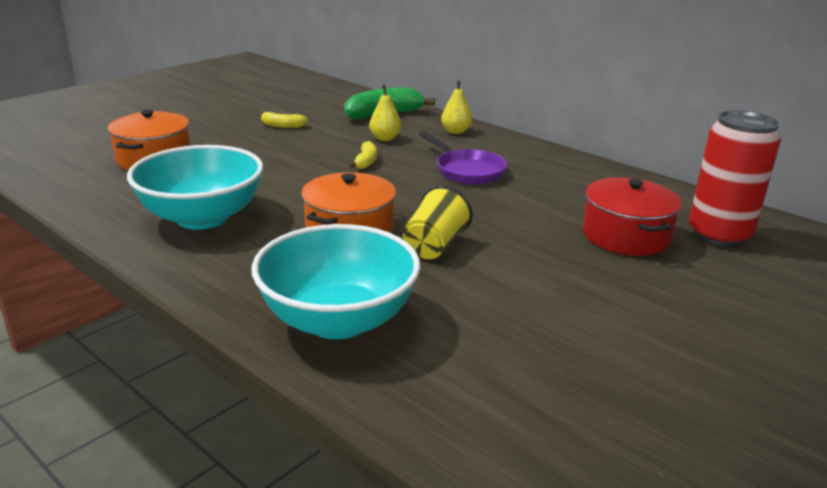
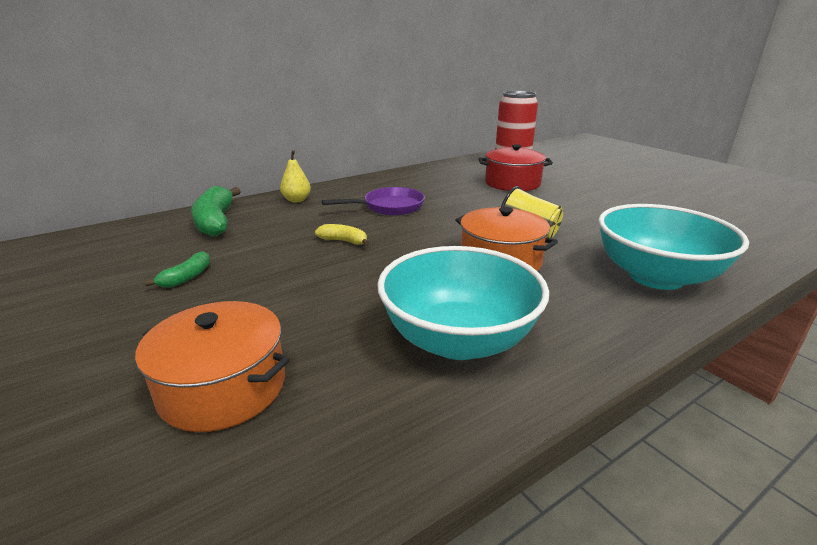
camera: 75 degrees left, 0 degrees up
yellow banana [258,112,308,128] -> green banana [144,251,210,288]
yellow pear [369,85,402,141] -> none

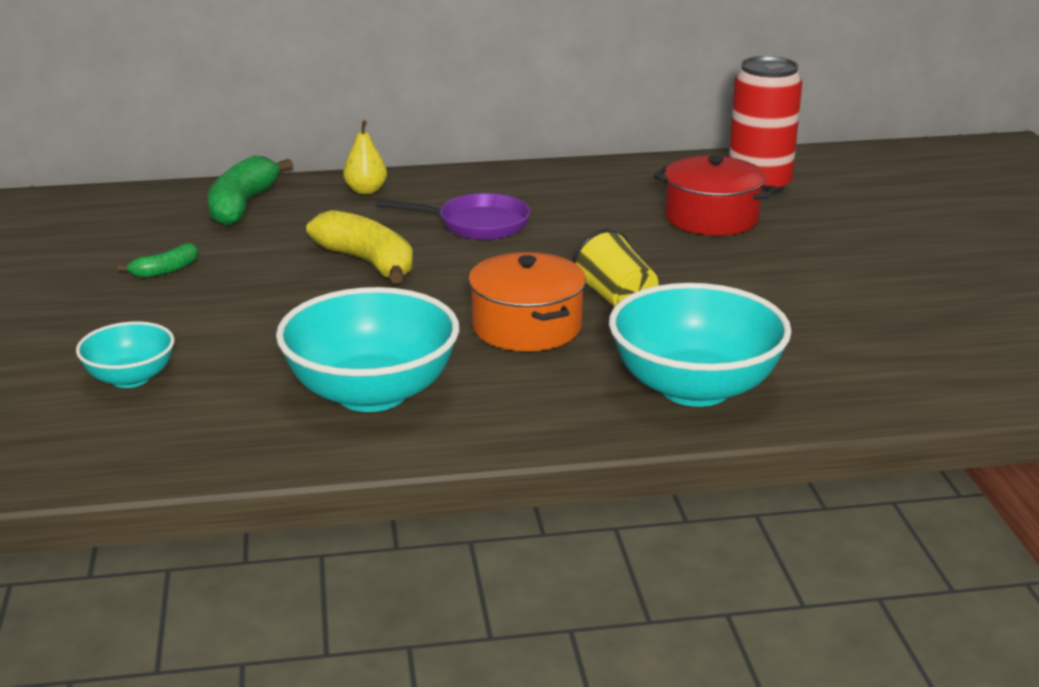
camera: 25 degrees right, 0 degrees up
orange pot [135,301,290,432] -> turquoise bowl [76,321,174,388]
yellow banana [315,224,369,246] -> yellow banana [306,210,413,283], size x1.91

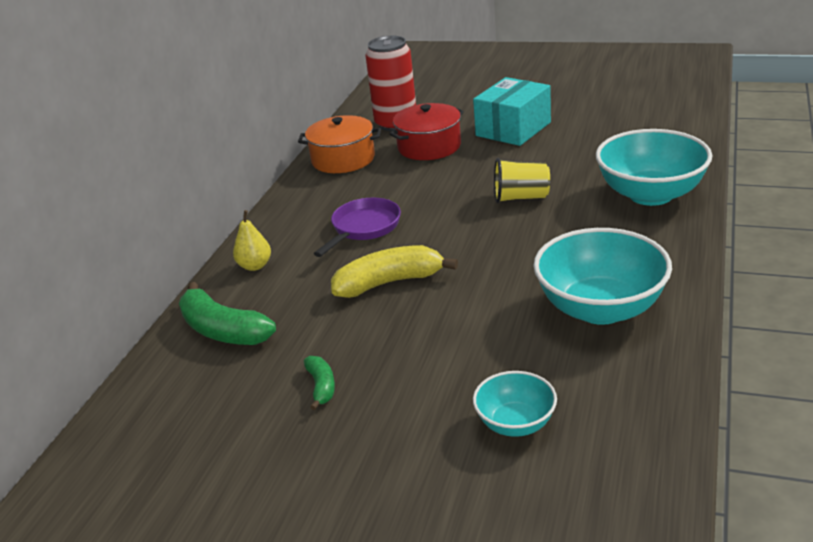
camera: 60 degrees left, 5 degrees up
orange pot [468,252,586,352] -> orange pot moved to [298,115,381,173]
none -> turquoise box [473,77,551,146]

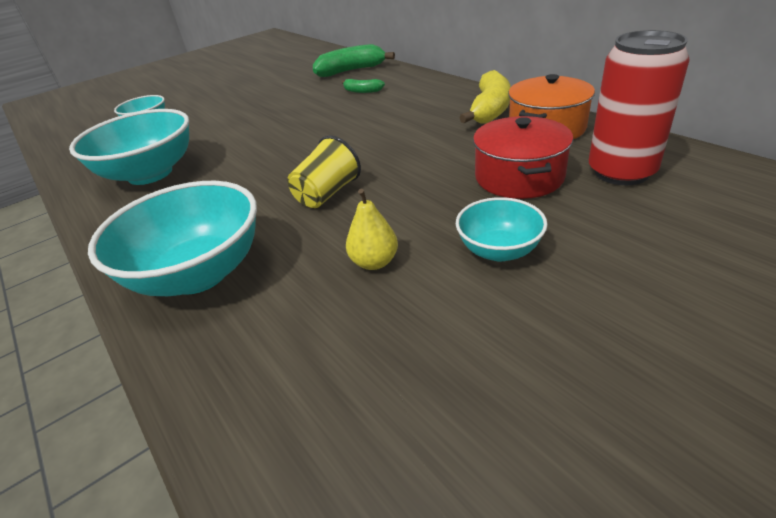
camera: 125 degrees right, 5 degrees up
yellow pear [233,210,271,271] -> yellow pear moved to [346,189,398,270]
green banana [304,356,335,410] -> green banana moved to [342,79,385,93]
purple pan [314,198,401,257] -> none
yellow banana [331,245,458,298] -> yellow banana moved to [459,70,511,124]
turquoise box [473,77,551,146] -> turquoise bowl [456,197,547,261]

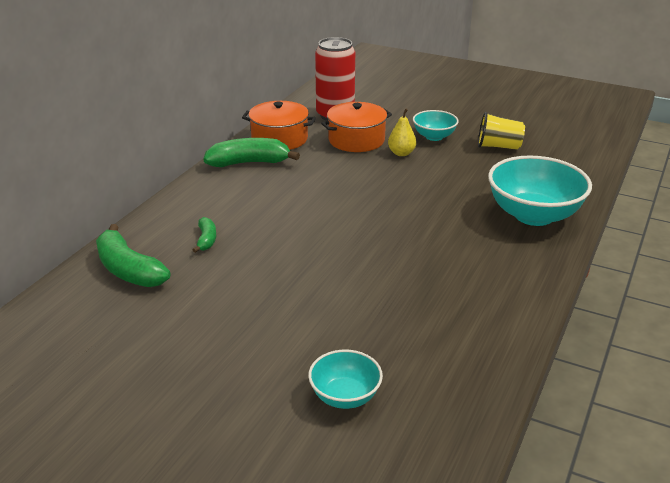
camera: 120 degrees left, 5 degrees down
turquoise bowl [69,109,189,185] -> none
yellow cup [287,135,361,208] -> yellow cup moved to [478,112,525,150]
yellow pear [346,189,398,270] -> yellow pear moved to [388,108,417,156]
yellow banana [459,70,511,124] -> green banana [204,138,300,167]
red pot [473,116,573,199] -> orange pot [321,102,392,152]

